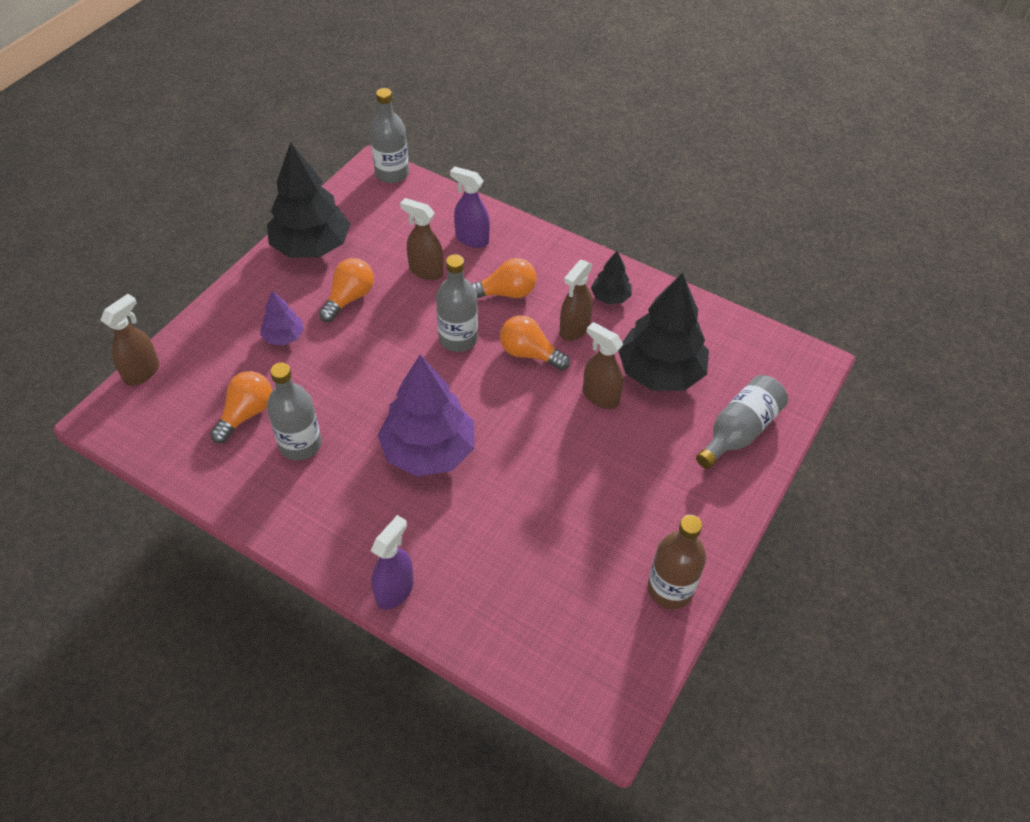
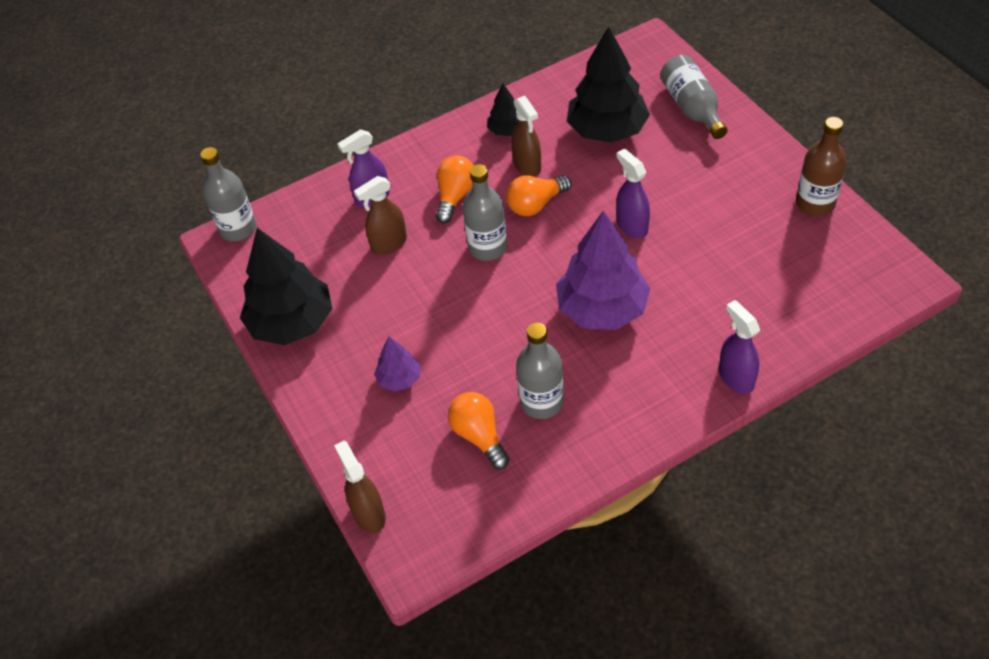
camera: 55 degrees left, 0 degrees up
orange light bulb [319,258,374,322] -> none
brown spray bottle [583,322,623,409] -> none
none -> purple spray bottle [616,149,650,238]

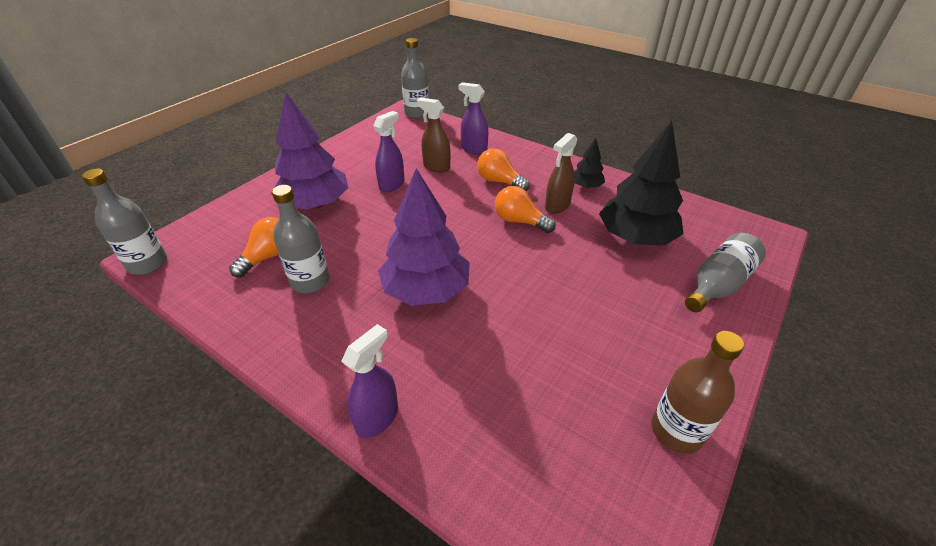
camera: 60 degrees right, 10 degrees down
black tree [240,228,332,345] -> none
brown spray bottle [334,441,386,533] -> none
purple tree [374,336,420,392] -> purple tree [271,92,349,209], size x2.05
orange light bulb [436,156,474,224] -> orange light bulb turned 135 degrees counterclockwise [477,148,530,191]
grey bottle [462,164,507,261] -> grey bottle moved to [82,169,167,275]
purple spray bottle [616,149,650,238] -> purple spray bottle moved to [373,111,405,192]

